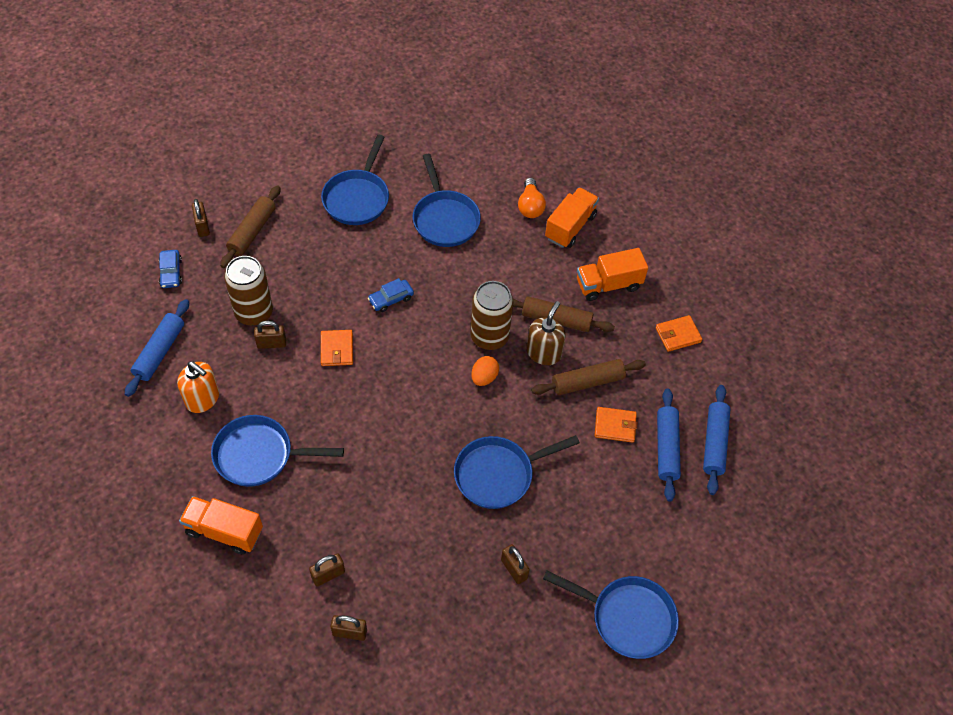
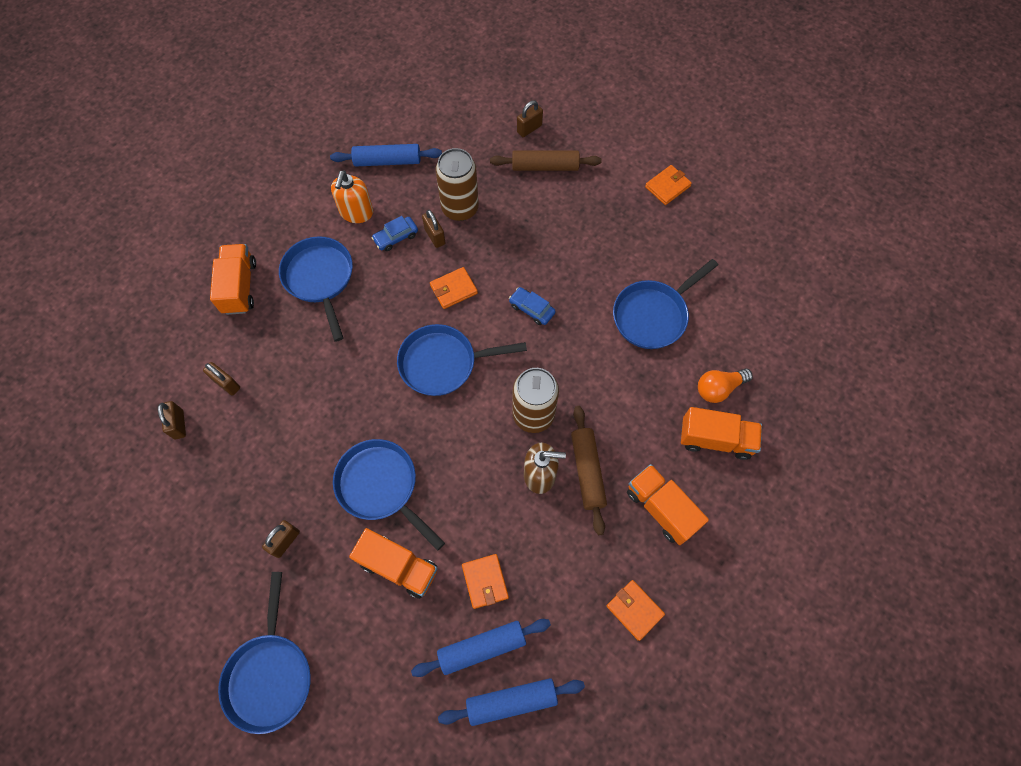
camera: 70 degrees right, 10 degrees up
blue car [159,250,182,288] -> blue car moved to [372,216,418,251]
blue pan [321,135,389,225] -> blue pan moved to [397,324,527,396]
orange egg [471,356,499,386] -> none
brown rolling pin [531,359,646,395] -> none
none -> orange truck [349,528,438,599]
none -> orange wallet [645,165,692,205]

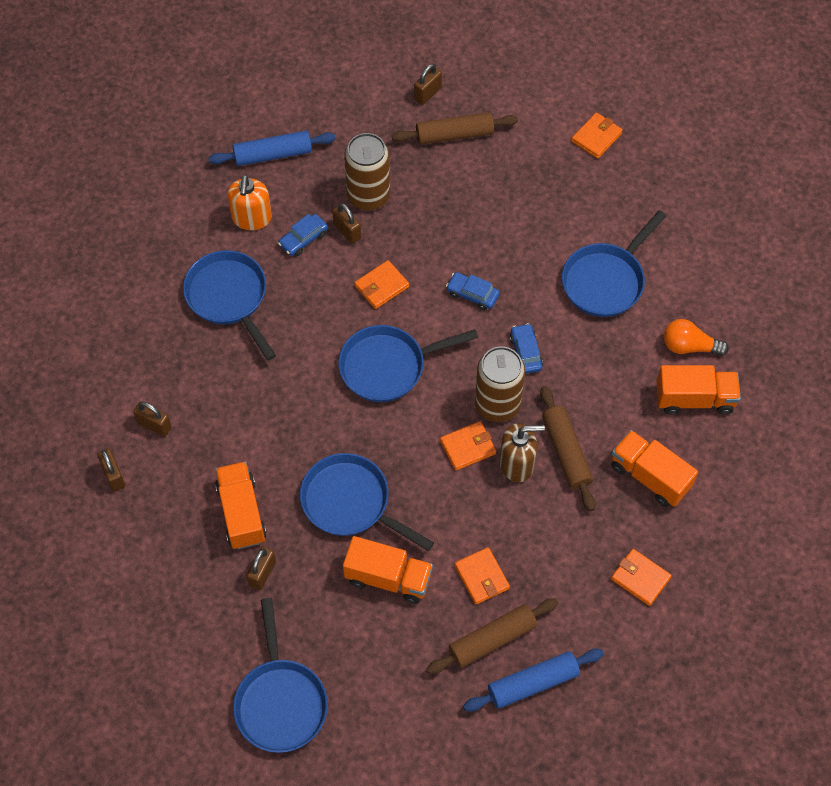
camera: 10 degrees left, 5 degrees down
orange truck [210,244,256,315] -> orange truck moved to [215,461,267,549]
blue rolling pin [411,619,551,677] -> brown rolling pin [427,598,558,674]
orange light bulb [698,369,753,403] -> orange light bulb turned 45 degrees clockwise [664,319,729,356]
none -> orange wallet [440,421,496,471]
none -> blue car [510,323,543,374]

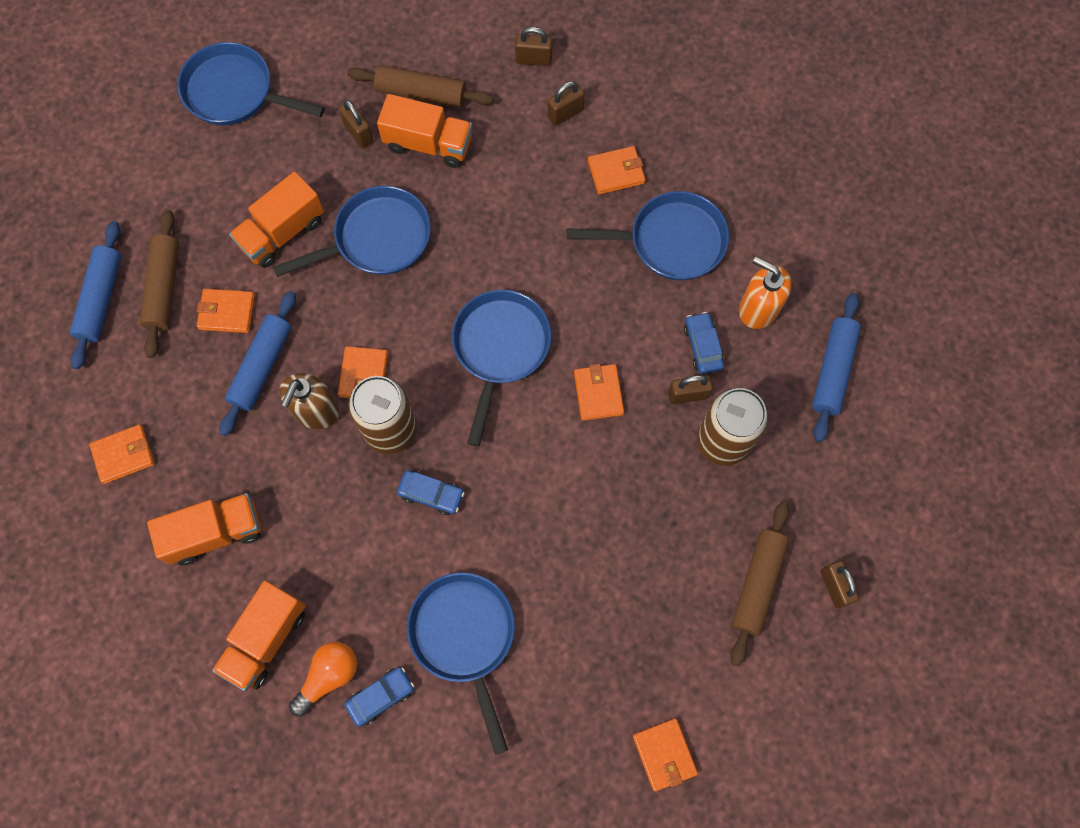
camera: 120 degrees right, 10 degrees up
blue car [446,272,500,310] -> blue car moved to [345,667,414,727]
brown rolling pin [540,386,596,511] -> brown rolling pin moved to [347,65,494,107]
none -> blue rolling pin [219,291,296,436]
none -> orange wallet [588,146,645,195]

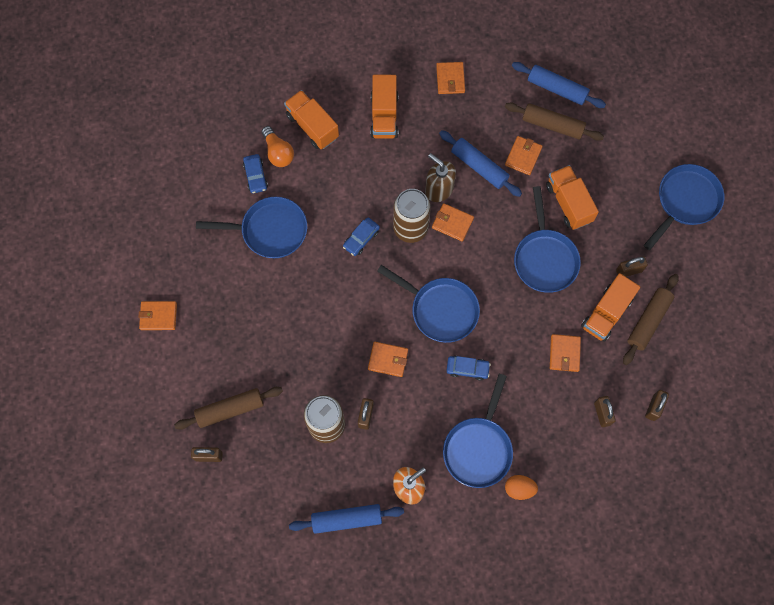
camera: 110 degrees right, 0 degrees up
orange wallet [588,146,645,195] -> orange wallet moved to [550,334,581,372]
blue car [684,312,724,374] -> blue car moved to [446,356,491,381]
brown rolling pin [730,502,789,666] -> brown rolling pin turned 60 degrees counterclockwise [174,387,283,430]
blue rolling pin [812,293,861,442] -> blue rolling pin turned 45 degrees counterclockwise [289,504,404,534]
none -> orange egg [505,475,538,500]

